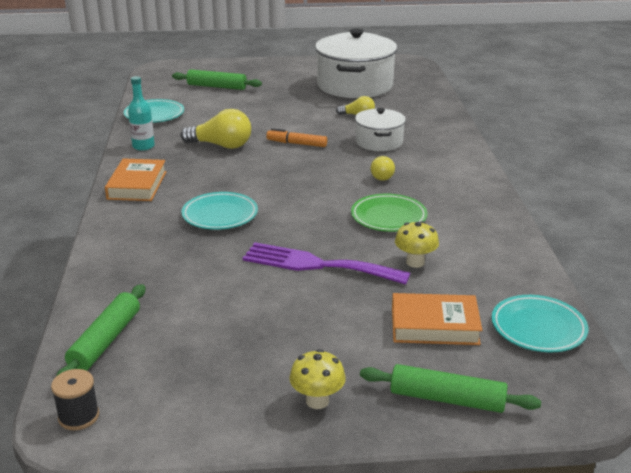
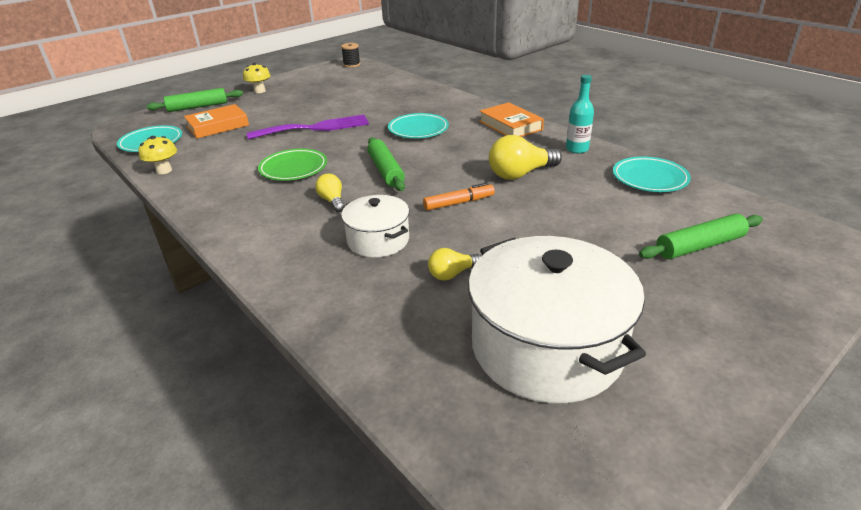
camera: 145 degrees right, 5 degrees up
green rolling pin [56,284,145,376] -> green rolling pin moved to [367,137,405,191]
yellow mushroom [395,221,439,268] -> yellow mushroom moved to [139,136,177,174]

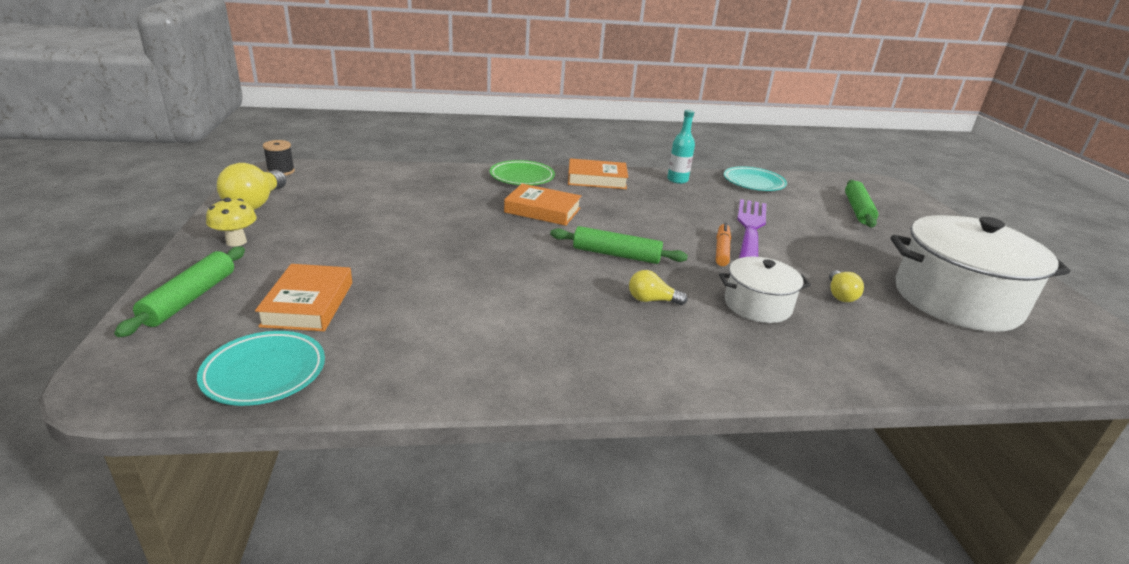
camera: 60 degrees left, 5 degrees down
yellow mushroom [139,136,177,174] -> none
purple fork [247,114,369,140] -> purple fork moved to [737,199,766,258]
green plate [258,149,327,181] -> green plate moved to [490,160,555,185]
turquoise plate [388,113,449,138] -> orange book [504,184,582,226]
yellow light bulb [489,135,562,180] -> yellow light bulb moved to [217,163,287,210]

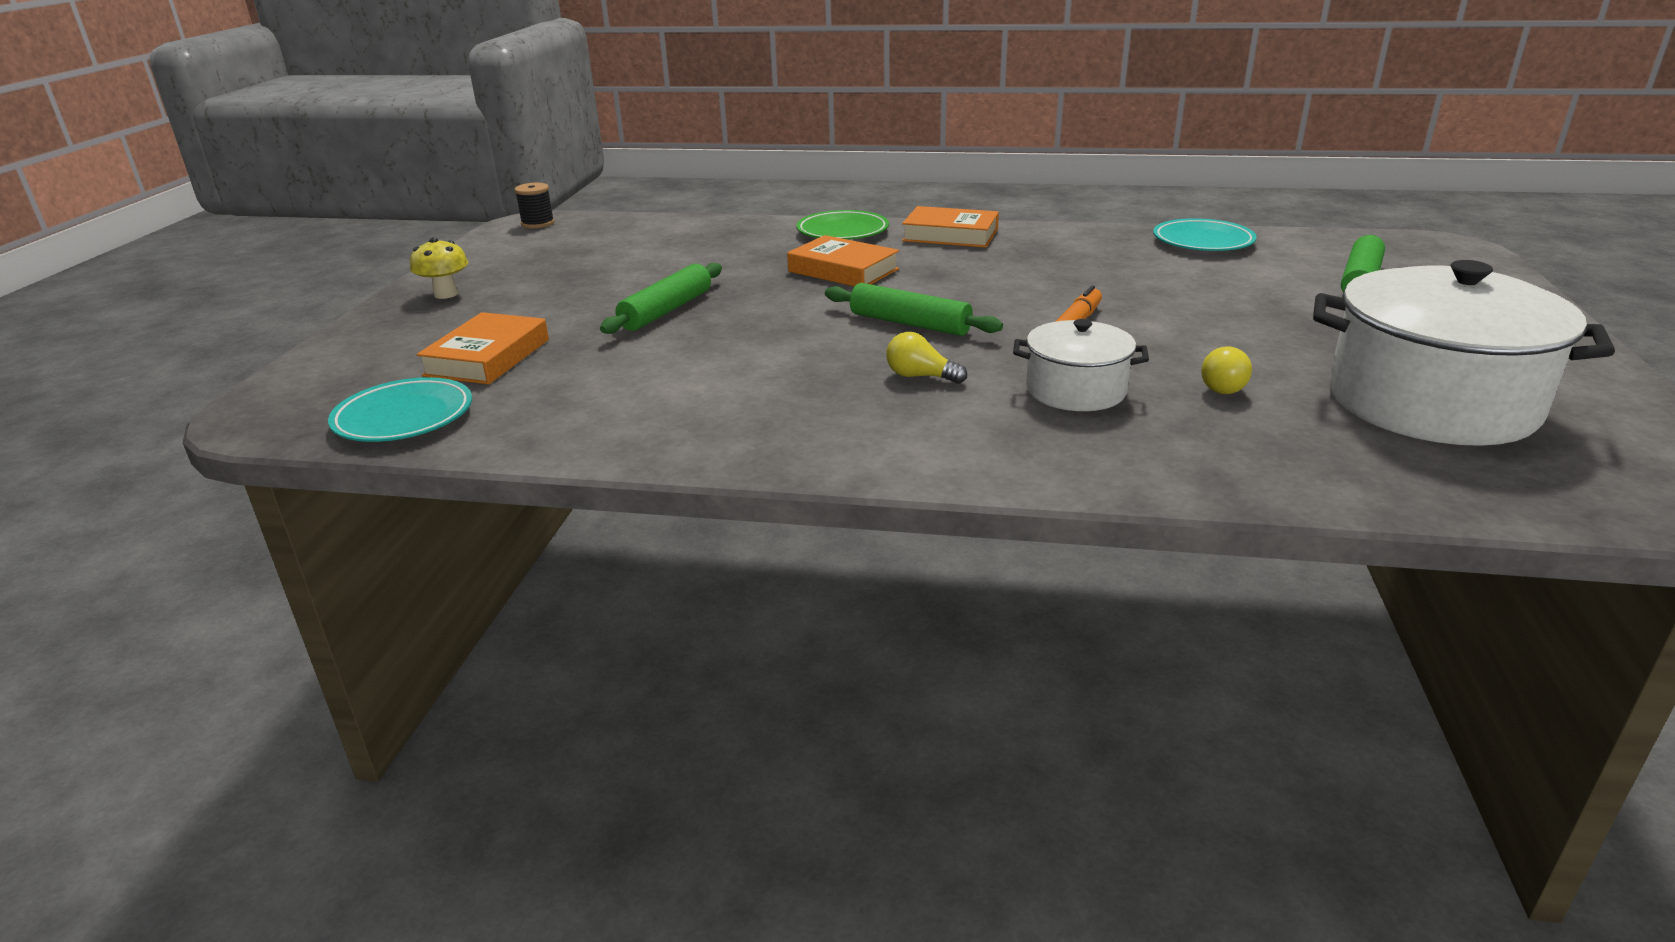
camera: 20 degrees right, 0 degrees up
green rolling pin [114,246,245,337] -> green rolling pin moved to [600,263,722,334]
yellow light bulb [217,163,287,210] -> none
turquoise bottle [667,110,695,184] -> none
purple fork [737,199,766,258] -> none

